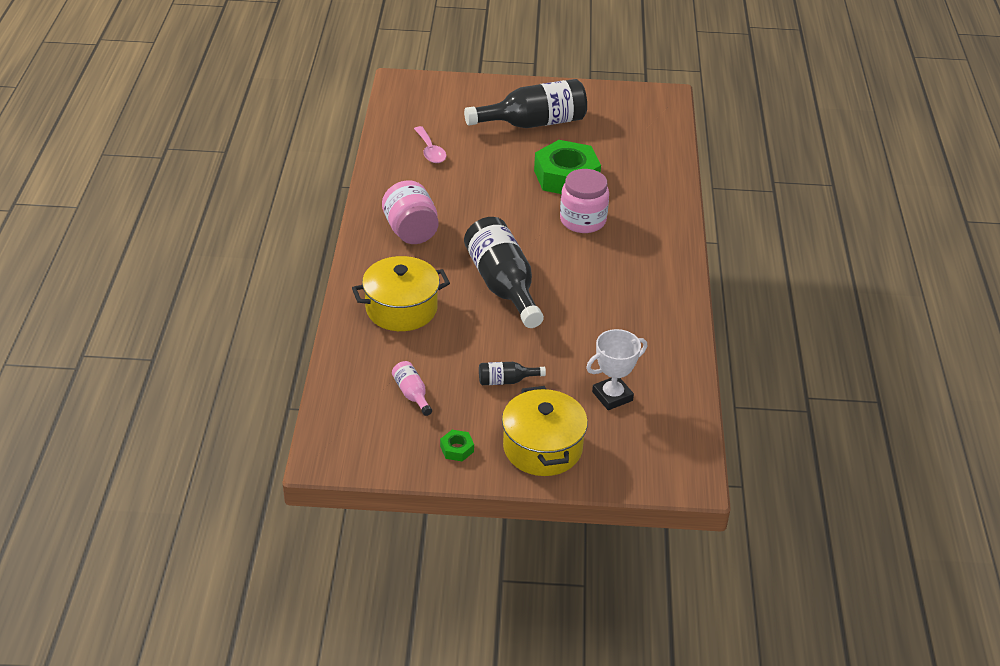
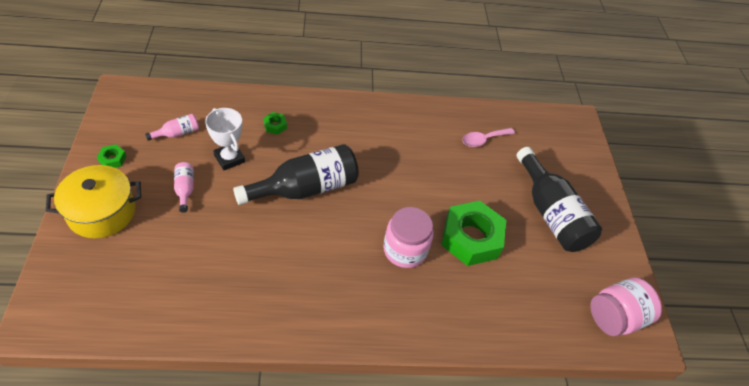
camera: 80 degrees right, 10 degrees up
yellow pot [352,256,450,331] -> green nut [264,112,287,135]
pink jar [382,180,439,244] -> pink jar moved to [590,277,662,336]
black bottle [479,362,546,385] -> pink bottle [174,162,194,213]
white trophy [586,329,647,410] -> white trophy moved to [205,108,245,170]

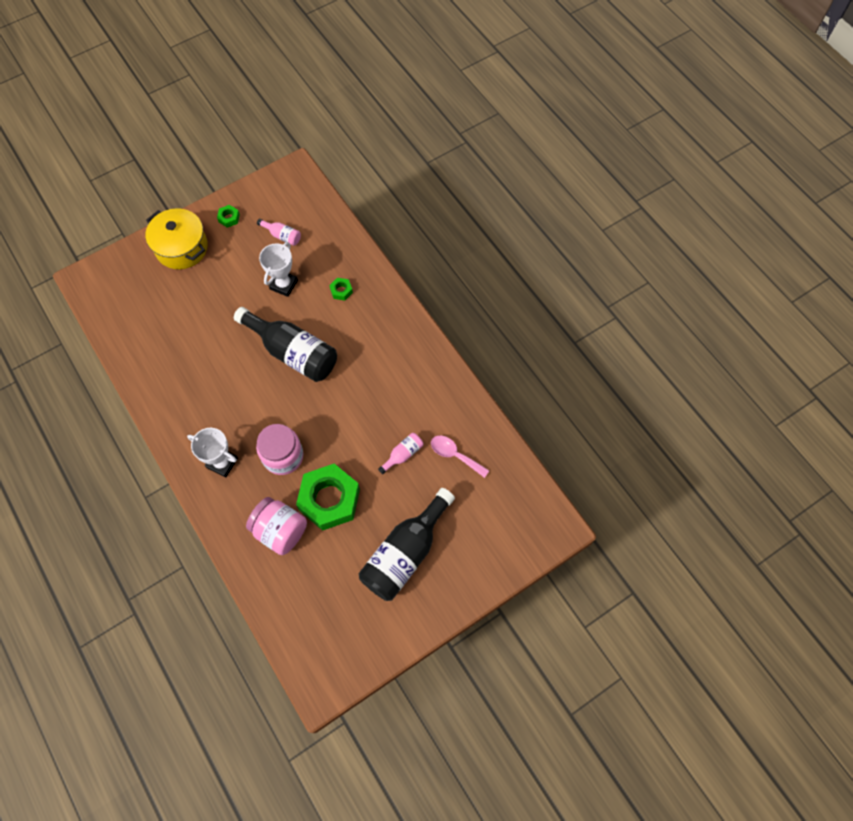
camera: 65 degrees right, 15 degrees up
pink bottle [174,162,194,213] -> pink bottle moved to [378,433,423,474]
pink jar [590,277,662,336] -> pink jar moved to [246,497,307,555]
none -> white trophy [187,428,238,478]

